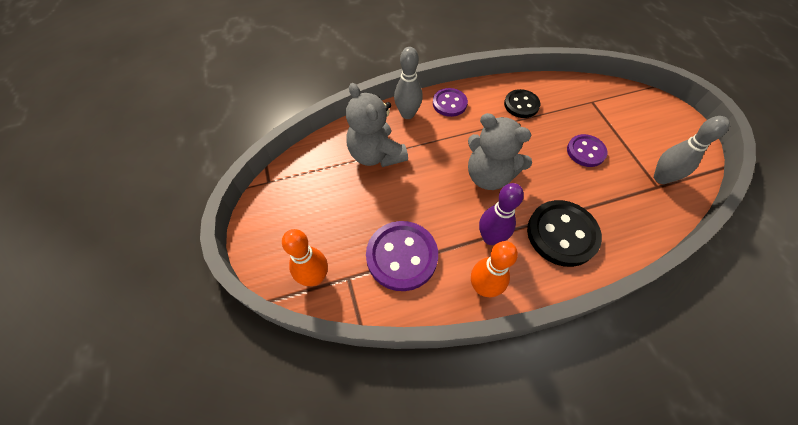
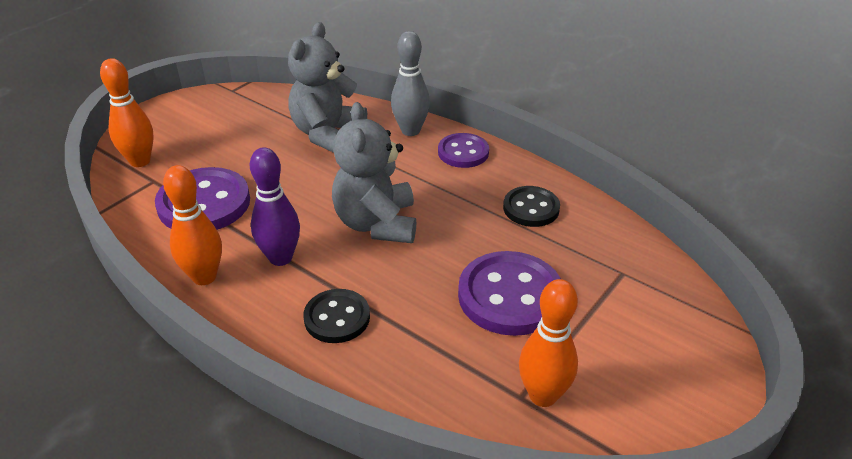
camera: 55 degrees right, 20 degrees down
black button [527,200,602,267] -> black button [303,289,370,343], size x0.61
purple button [567,134,608,167] -> purple button [458,251,561,336], size x1.63
grey bowling pin [654,116,730,184] -> orange bowling pin [519,279,578,407]

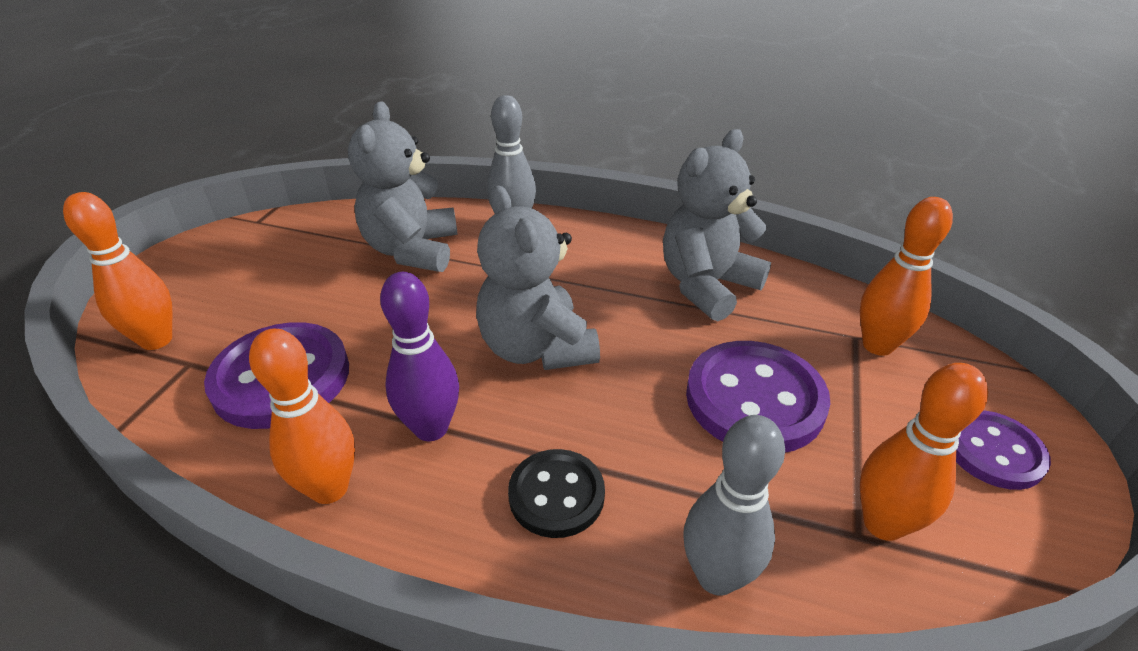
camera: 20 degrees left, 0 degrees up
purple button [438,133,489,168] -> purple button moved to [956,410,1051,490]
black button [503,186,560,227] -> grey teddy bear [663,129,771,321]
none -> grey bowling pin [683,415,785,596]
none -> orange bowling pin [860,197,953,356]

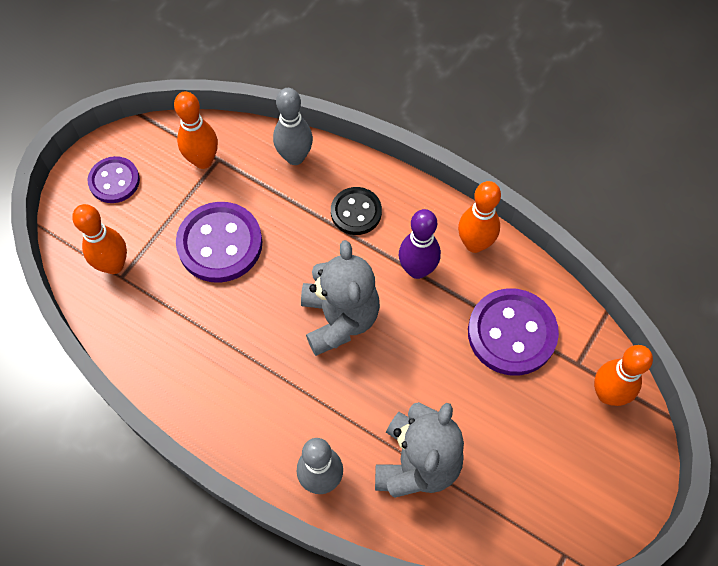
camera: 165 degrees left, 25 degrees up
grey teddy bear [663,129,771,321] -> none

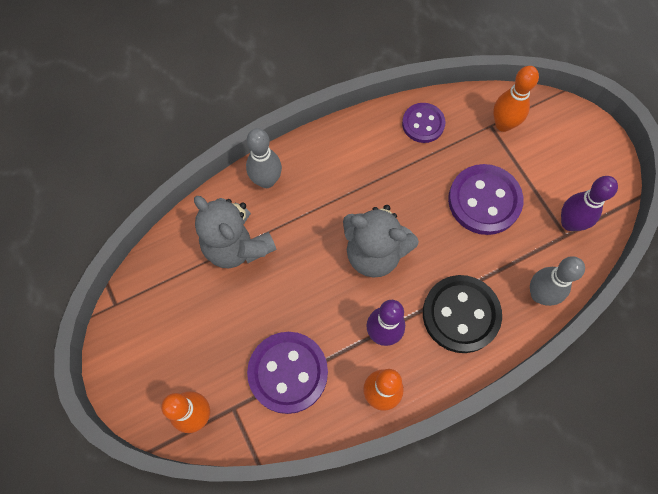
camera: 120 degrees right, 5 degrees up
purple button [88,156,140,203] -> purple button moved to [402,103,446,143]
orange bowling pin [174,91,218,169] -> purple bowling pin [561,176,618,231]
black button [331,187,382,235] -> black button [423,275,502,353], size x1.63

